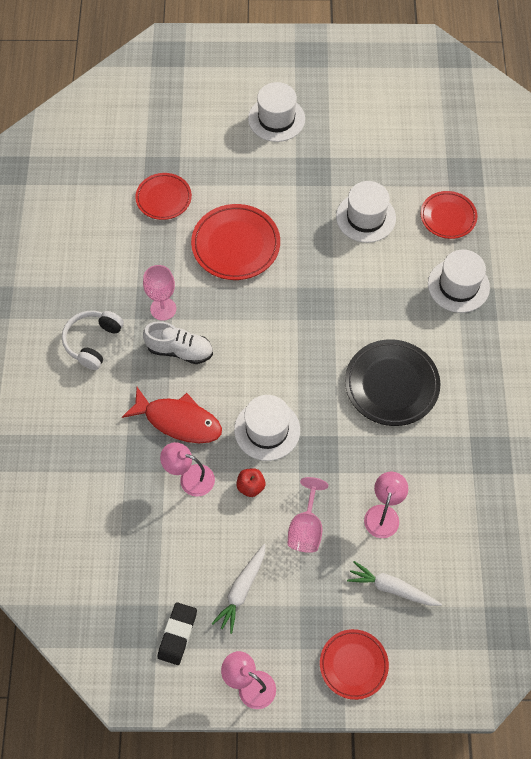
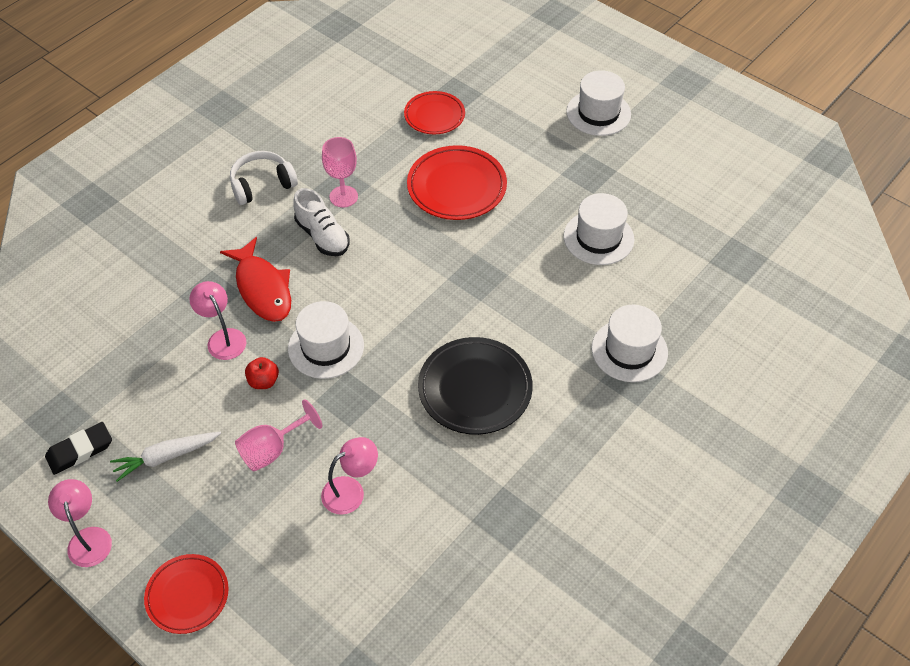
camera: 40 degrees right, 10 degrees down
white carrot [347,561,442,606] -> none
red plate [421,191,477,239] -> none

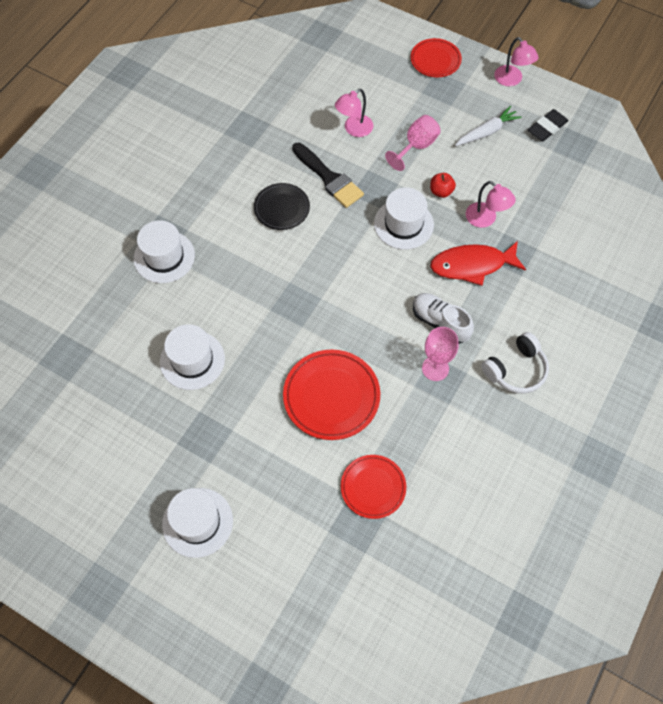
camera: 170 degrees right, 10 degrees up
red fish [220,237,291,322] -> red fish turned 60 degrees counterclockwise [430,241,526,286]
black plate [418,337,533,435] -> black plate [254,183,310,230], size x0.65
none -> black brush [292,143,364,208]

